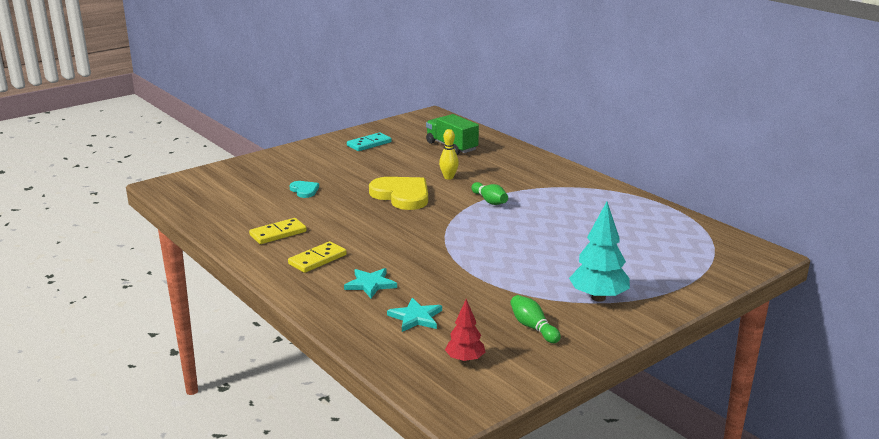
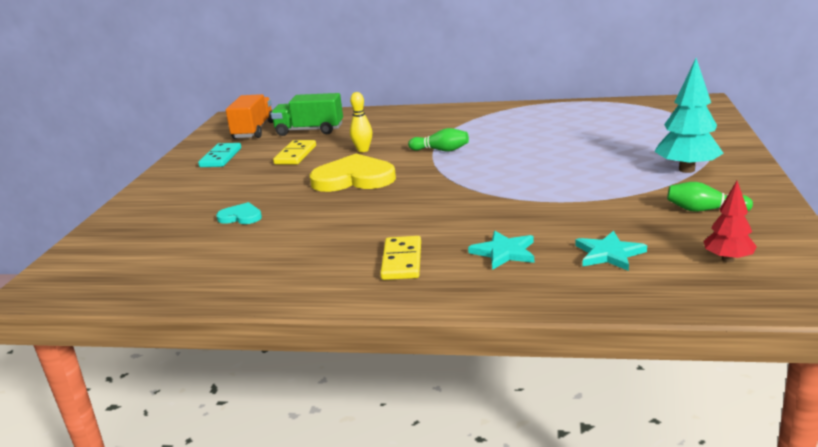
camera: 40 degrees left, 0 degrees up
yellow domino [249,218,307,244] -> yellow domino moved to [273,140,316,165]
none -> orange truck [226,94,273,139]

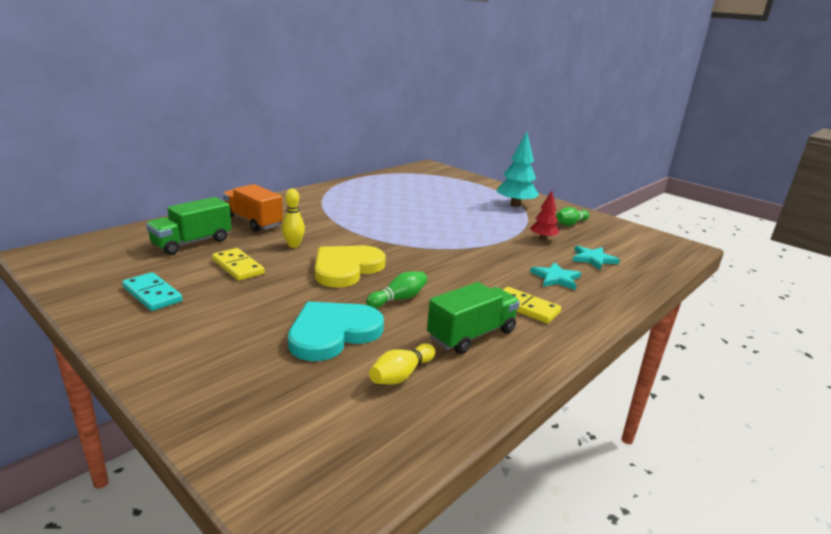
camera: 60 degrees left, 0 degrees up
turquoise heart [216,202,262,224] -> turquoise heart [288,302,384,361], size x2.01
orange truck [226,94,273,139] -> orange truck moved to [223,184,283,232]
green bowling pin [408,128,469,152] -> green bowling pin moved to [366,272,427,308]
red tree [704,181,757,263] -> red tree moved to [530,191,559,240]
none -> yellow bowling pin [369,343,435,385]
none -> green truck [427,282,520,354]

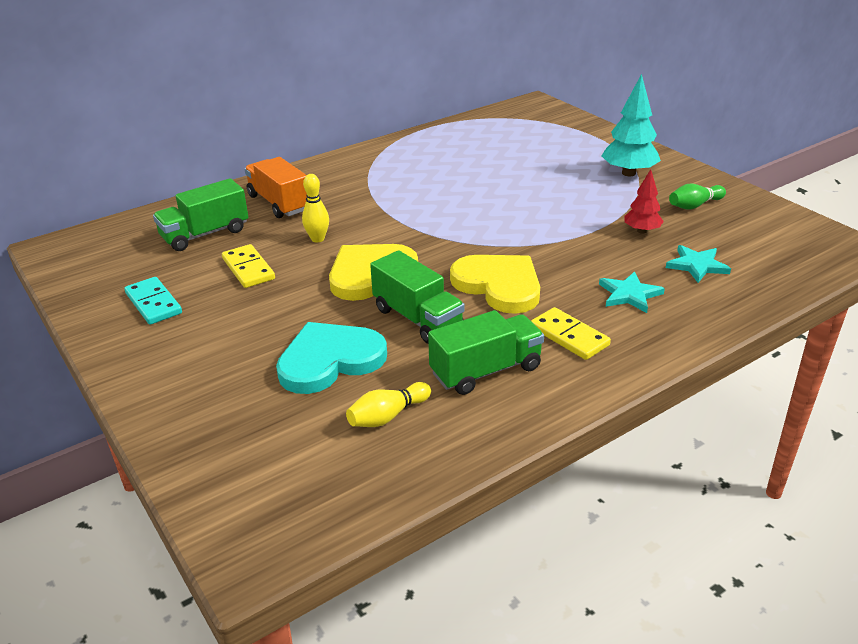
camera: 15 degrees right, 10 degrees up
green bowling pin [366,272,427,308] -> green truck [370,250,465,344]
none -> yellow heart [450,255,540,314]

